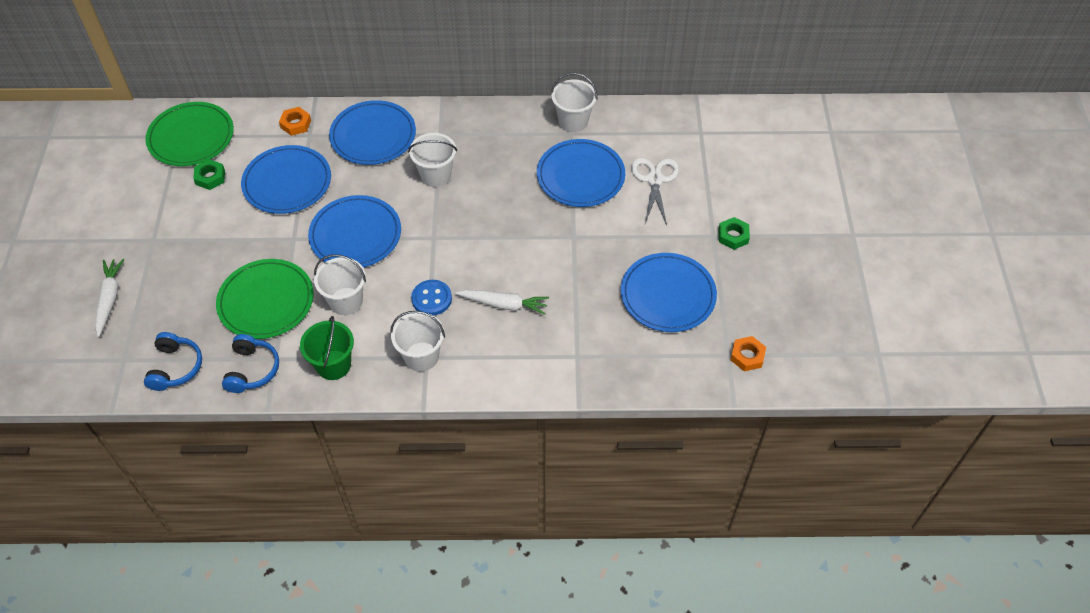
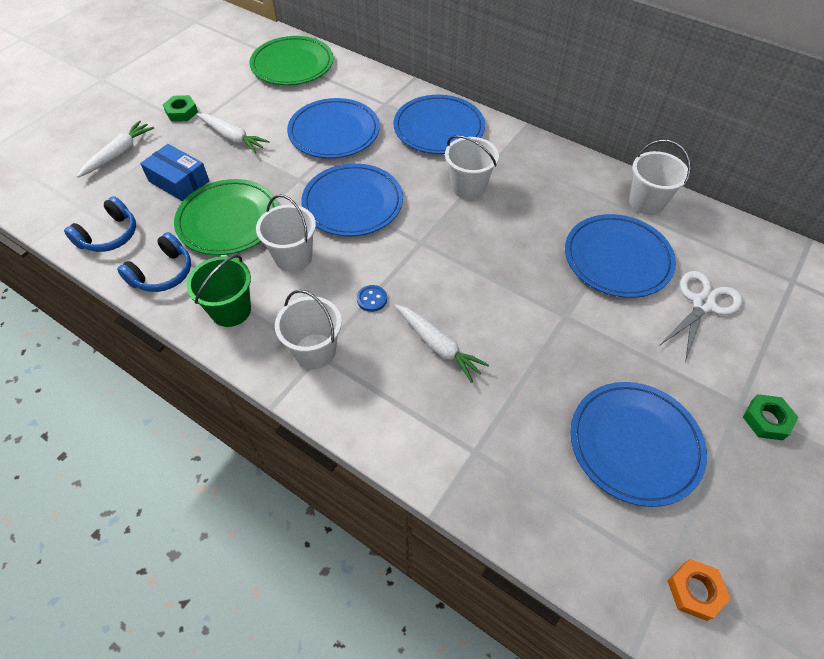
camera: 35 degrees right, 0 degrees up
green nut [193,159,225,190] -> green nut moved to [163,95,198,122]
orange nut [279,107,311,136] -> none
blue button [411,280,452,316] -> blue button [357,285,387,312], size x0.64
none -> blue box [140,144,209,201]
none -> white carrot [197,113,270,154]

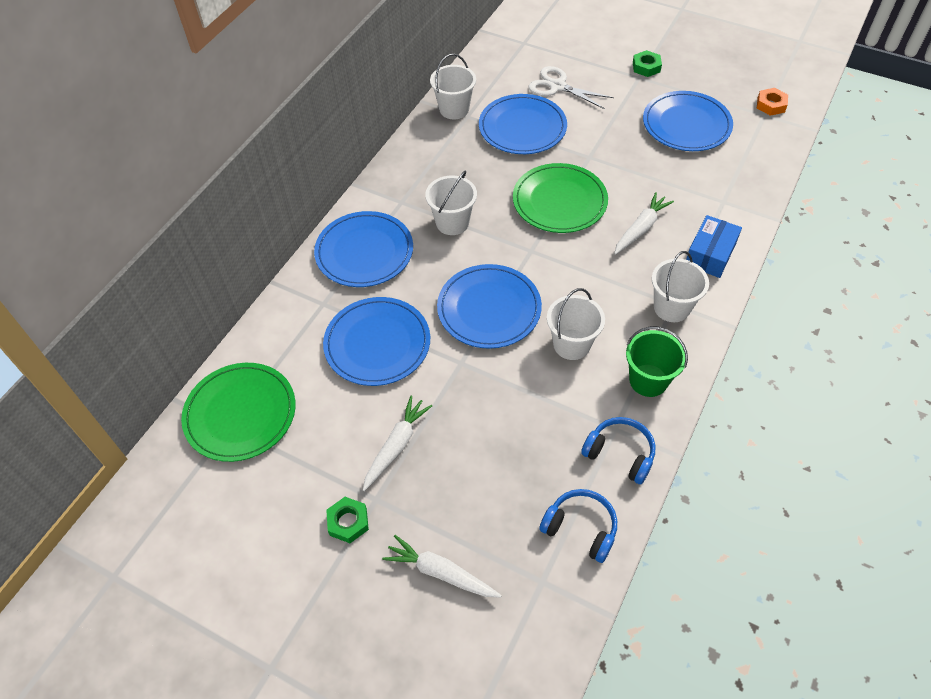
camera: 95 degrees left, 0 degrees up
blue box [140,144,209,201] -> blue box moved to [686,215,742,278]
green plate [174,179,279,255] -> green plate moved to [513,163,608,233]
blue button [357,285,387,312] -> none

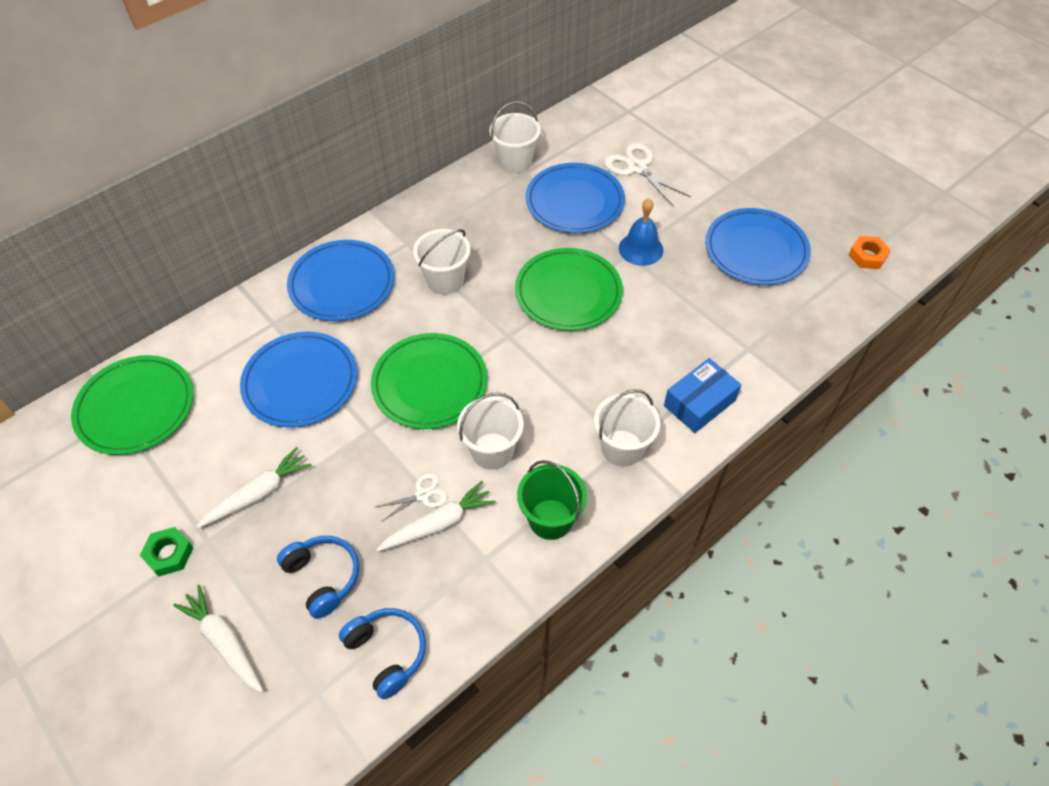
camera: 20 degrees right, 0 degrees up
blue plate [437,264,542,349] -> green plate [371,333,487,429]
blue headphones [581,417,656,484] -> blue headphones moved to [277,536,359,619]
white carrot [614,192,674,255] -> white carrot moved to [377,481,496,551]
green nut [633,50,662,77] -> none
none -> white scissors [376,473,447,522]
none -> blue bell [619,198,663,266]

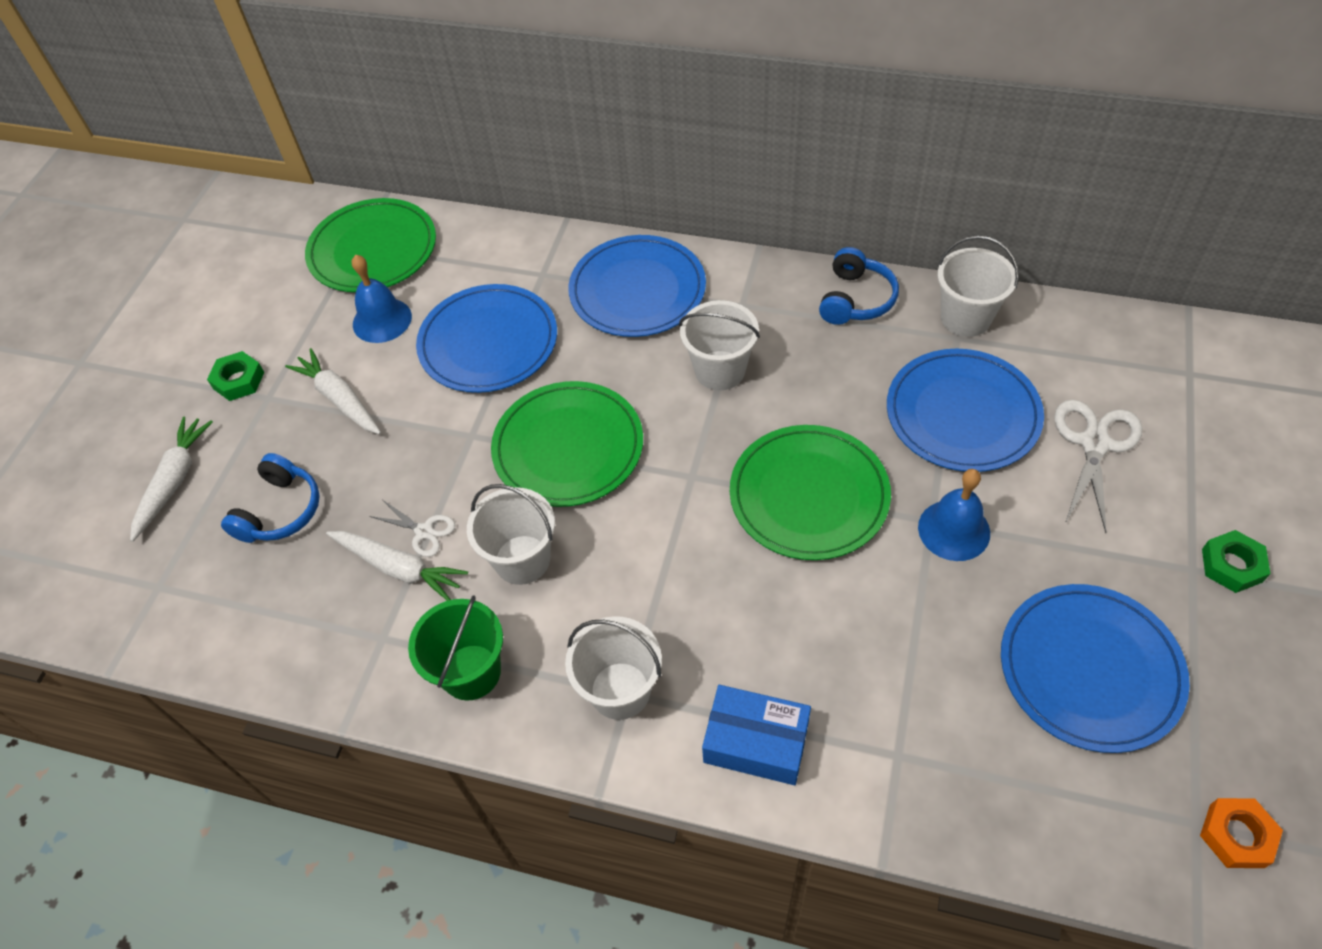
camera: 60 degrees right, 0 degrees up
white carrot [196,447,312,529] -> white carrot turned 150 degrees counterclockwise [285,348,381,434]
blue headphones [339,608,426,699] -> blue headphones moved to [819,247,899,325]
none -> blue bell [352,255,412,343]
none -> green nut [1202,530,1271,593]

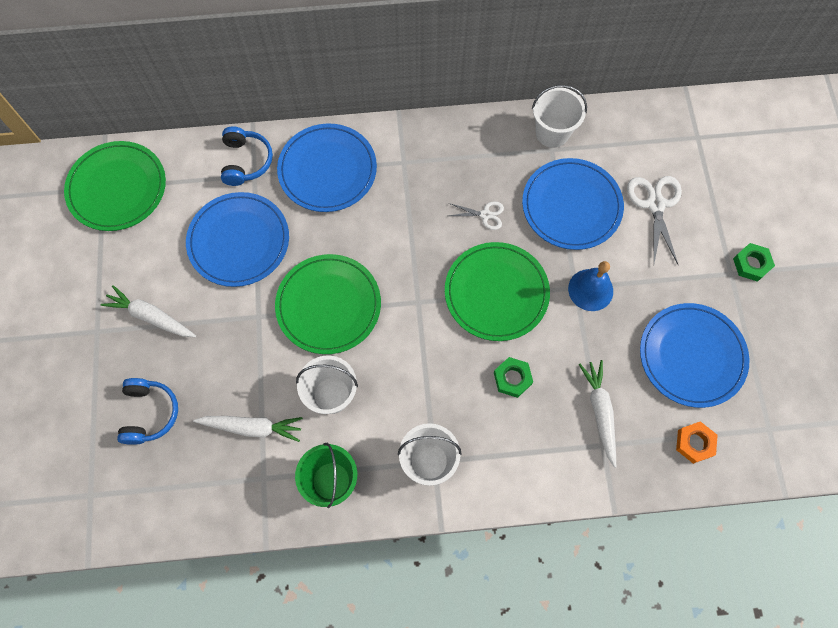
camera: 25 degrees left, 15 degrees up
white carrot [130,417,213,542] -> white carrot moved to [579,360,616,468]
green nut [207,351,264,401] -> green nut moved to [494,357,533,398]
blue bell [352,255,412,343] -> none
white scissors [369,500,455,557] -> white scissors moved to [449,201,504,230]
white bucket [679,300,760,390] -> none
blue box [702,685,811,785] -> none
blue headphones [819,247,899,325] -> blue headphones moved to [221,126,273,186]
orange nut [1200,798,1283,868] -> orange nut moved to [676,421,718,464]

